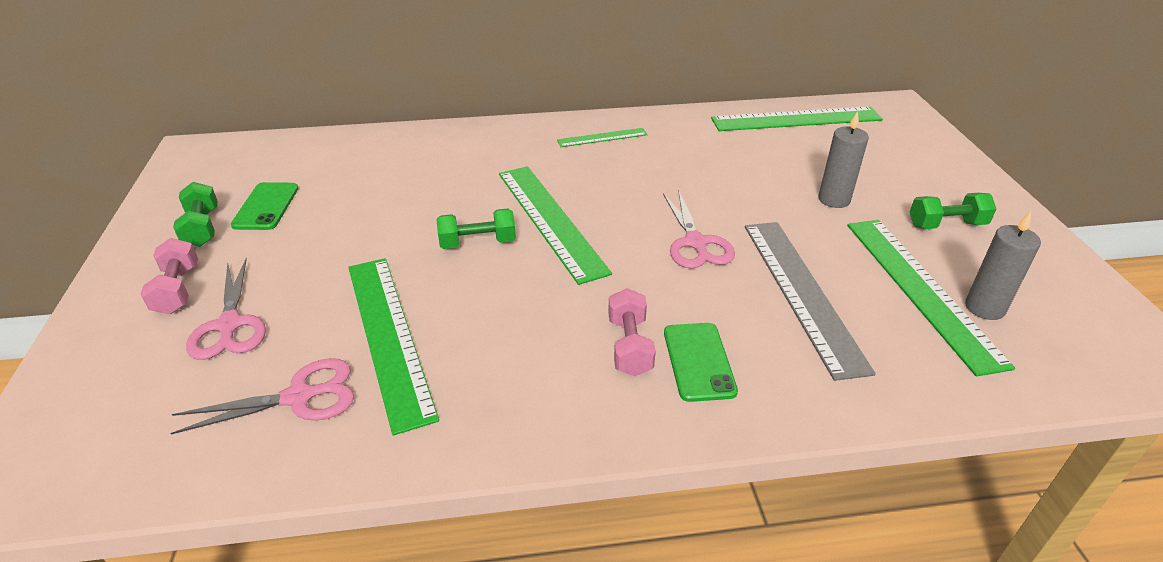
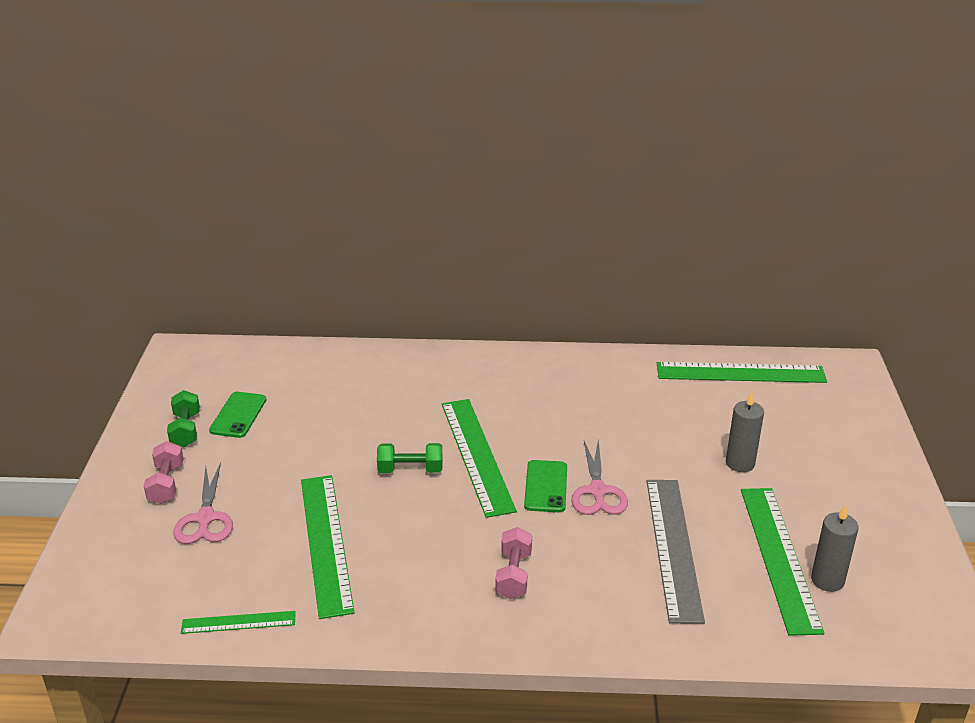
camera: 10 degrees right, 5 degrees down
pink scissors [171,358,354,434] -> none
green ruler [557,128,648,147] -> green ruler moved to [181,611,296,634]
green phone [664,323,738,402] -> green phone moved to [524,460,567,512]
green dumbbell [910,193,996,229] -> none

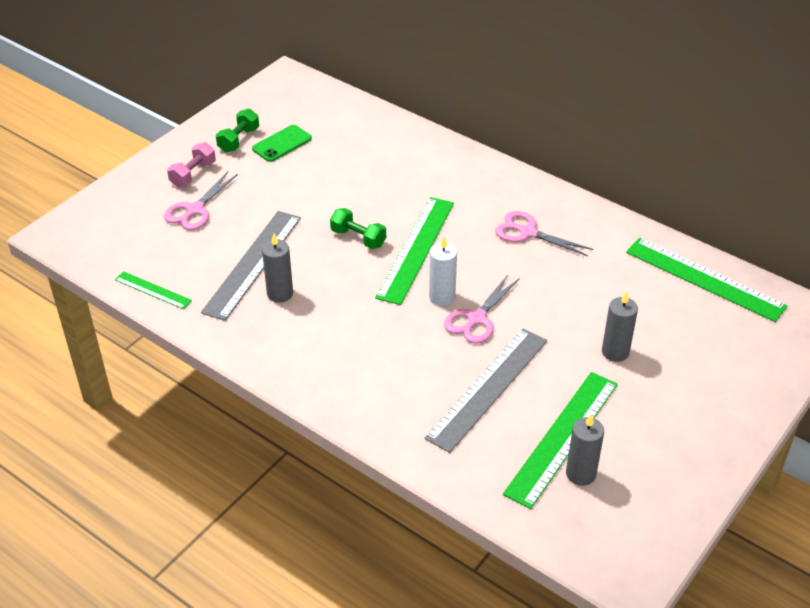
camera: 35 degrees right, 10 degrees up
green ruler [301,475,355,619] -> grey ruler [201,211,301,321]
pink dumbbell [495,527,532,599] -> none
green phone [524,460,567,512] -> white candle [429,237,457,306]
none -> grey candle [262,234,293,303]
none -> pink scissors [495,211,593,256]

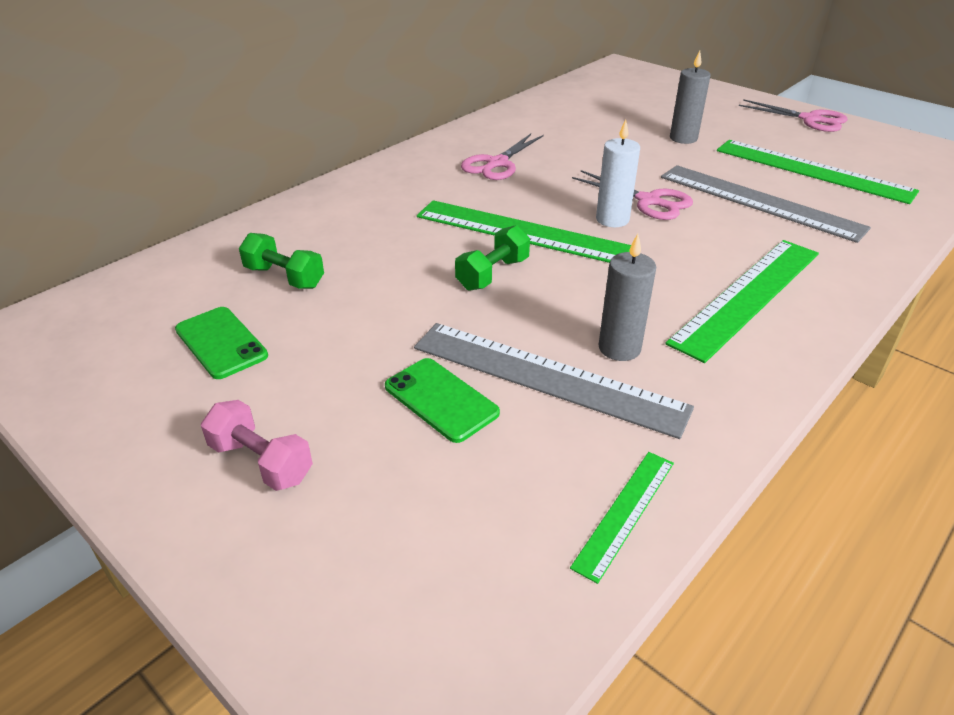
camera: 85 degrees left, 5 degrees down
pink scissors [164,172,238,230] -> pink scissors moved to [739,99,848,132]
green dumbbell [216,109,259,153] -> green dumbbell moved to [239,233,324,289]
grey candle [566,414,604,486] -> none
green ruler [626,238,788,322] -> green ruler moved to [665,240,819,363]
none -> green phone [385,358,500,443]

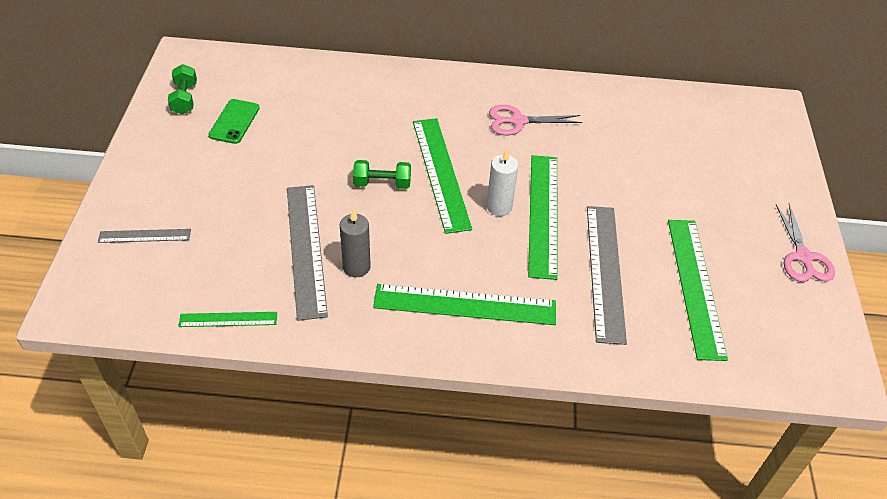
camera: 50 degrees right, 10 degrees up
pink dumbbell [201,400,313,491] -> none
green dumbbell [239,233,324,289] -> green dumbbell moved to [168,64,197,114]
green phone [385,358,500,443] -> none
pink scissors [572,170,693,220] -> green ruler [528,155,558,280]
grey candle [670,51,711,144] -> none
none -> grey ruler [98,229,191,243]

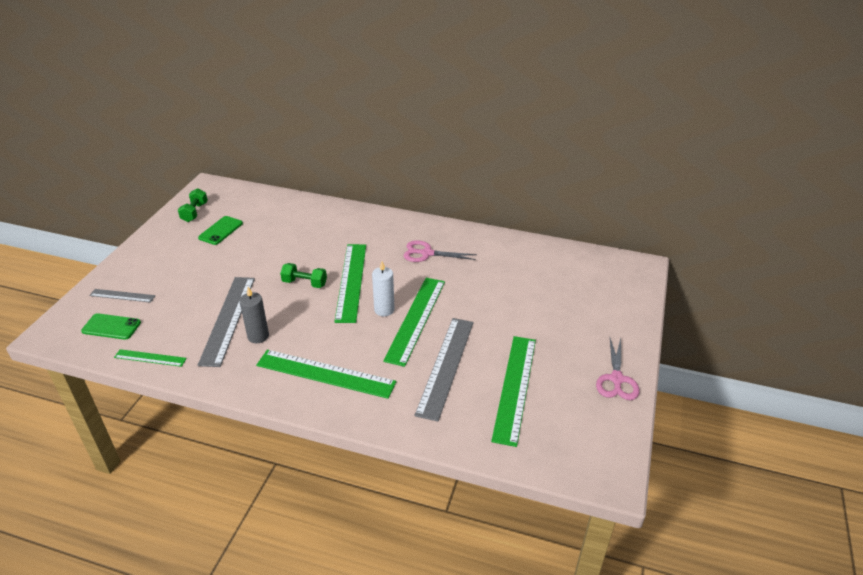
camera: 15 degrees right, 10 degrees down
none -> green phone [81,313,141,340]

